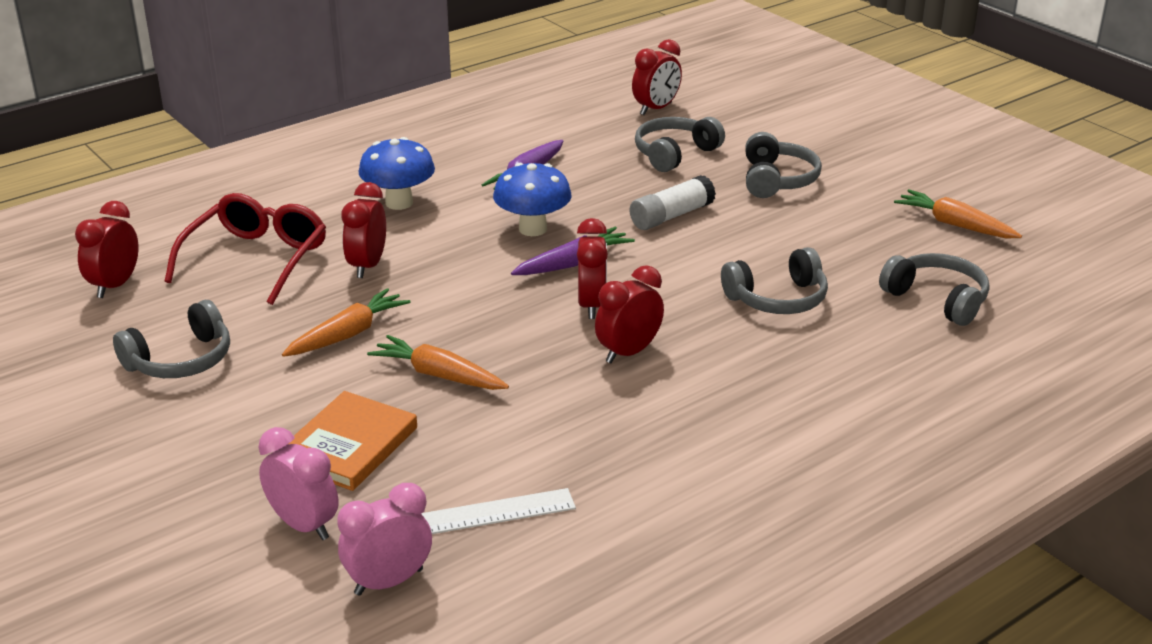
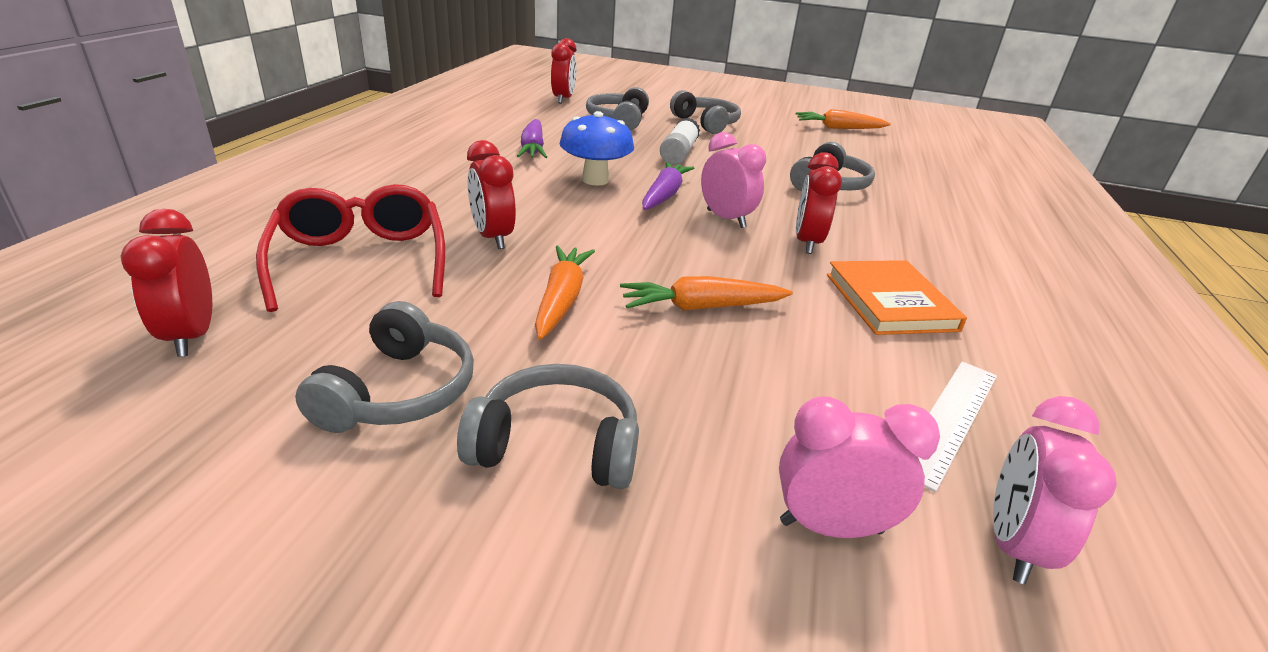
camera: 40 degrees left, 0 degrees up
orange book [289,391,417,491] -> orange book moved to [827,260,967,335]
blue mushroom [358,137,435,210] -> none
red clock [577,218,608,319] -> pink clock [701,132,766,228]
grey headphones [879,253,990,326] -> grey headphones moved to [457,364,639,489]

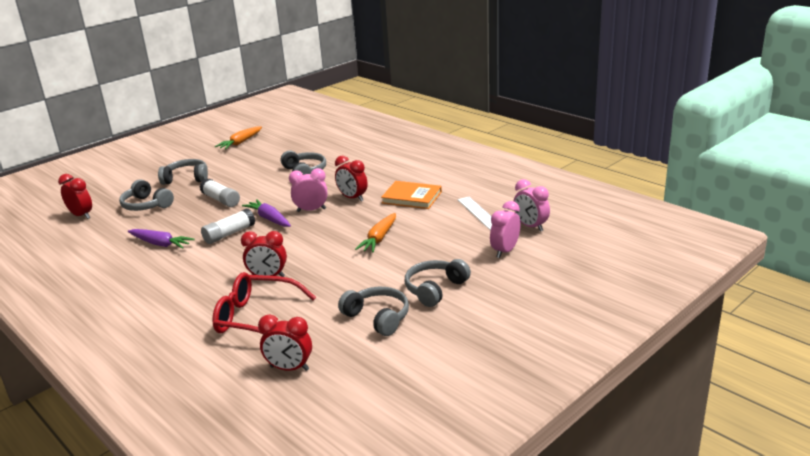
camera: 55 degrees left, 5 degrees down
orange carrot [535,245,595,340] -> none
blue mushroom [560,111,634,186] -> white glue stick [201,208,255,244]

